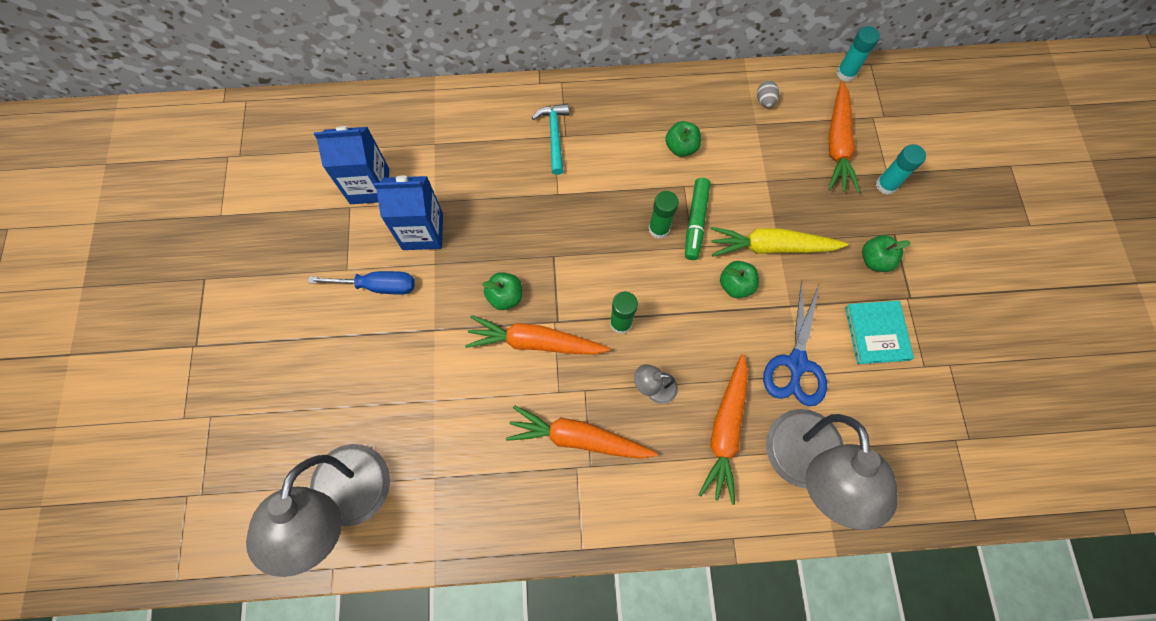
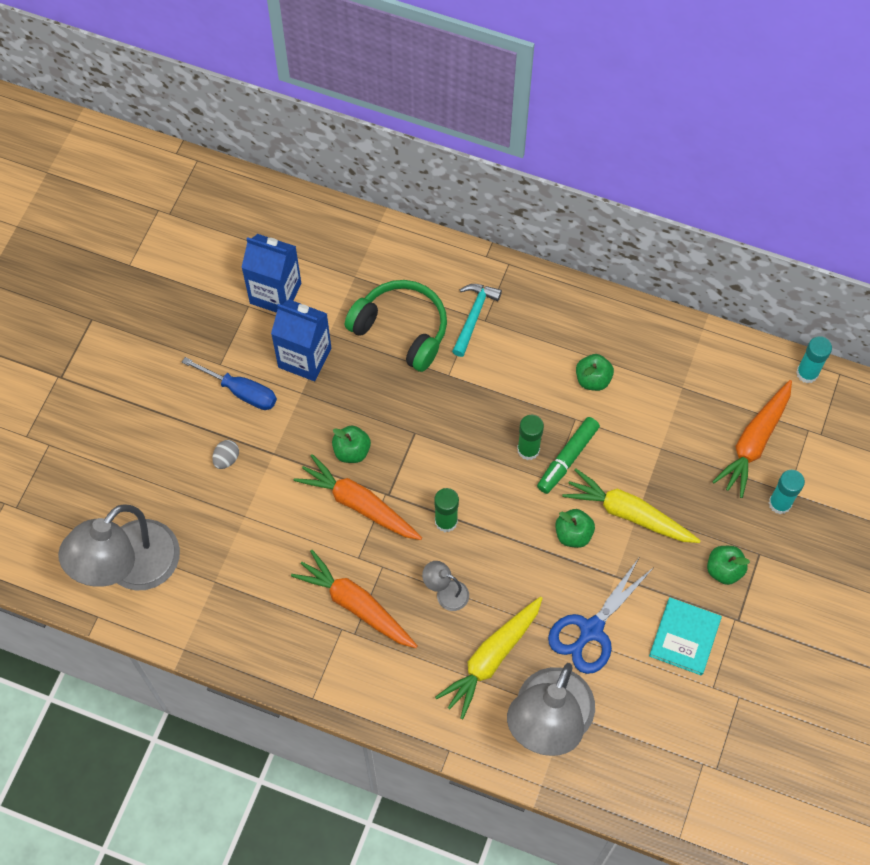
camera: 25 degrees right, 5 degrees down
orange carrot [698,354,748,505] -> yellow carrot [435,597,542,719]
grey egg [757,81,779,108] -> grey egg moved to [212,440,239,469]
none -> green headphones [345,280,447,372]

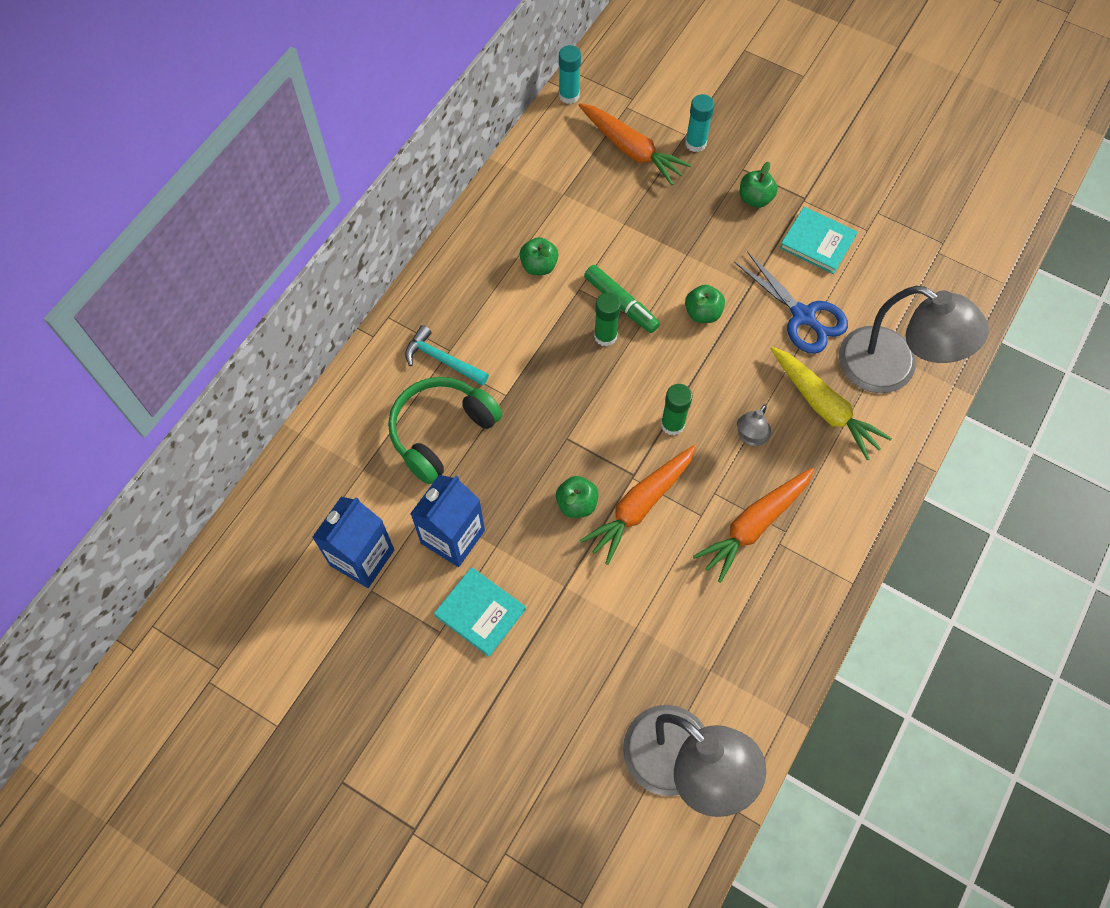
camera: 80 degrees left, 0 degrees up
blue screwdriver [182,357,277,410] -> turquoise book [434,567,526,657]
grey egg [212,440,239,469] -> none
yellow carrot [562,469,701,543] -> none

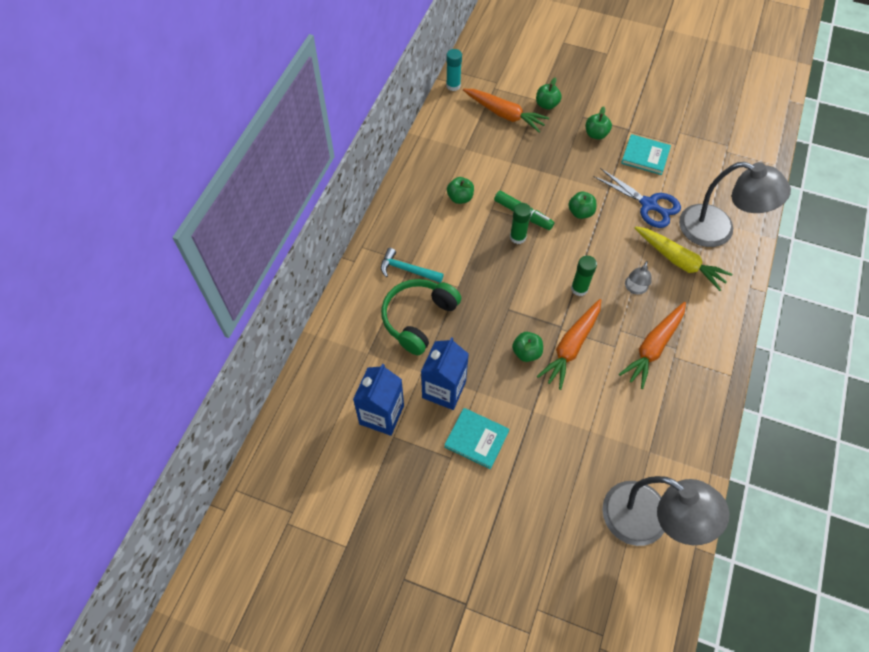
camera: 10 degrees left, 5 degrees down
turquoise glue stick [685,94,714,152] -> green apple [536,77,562,110]

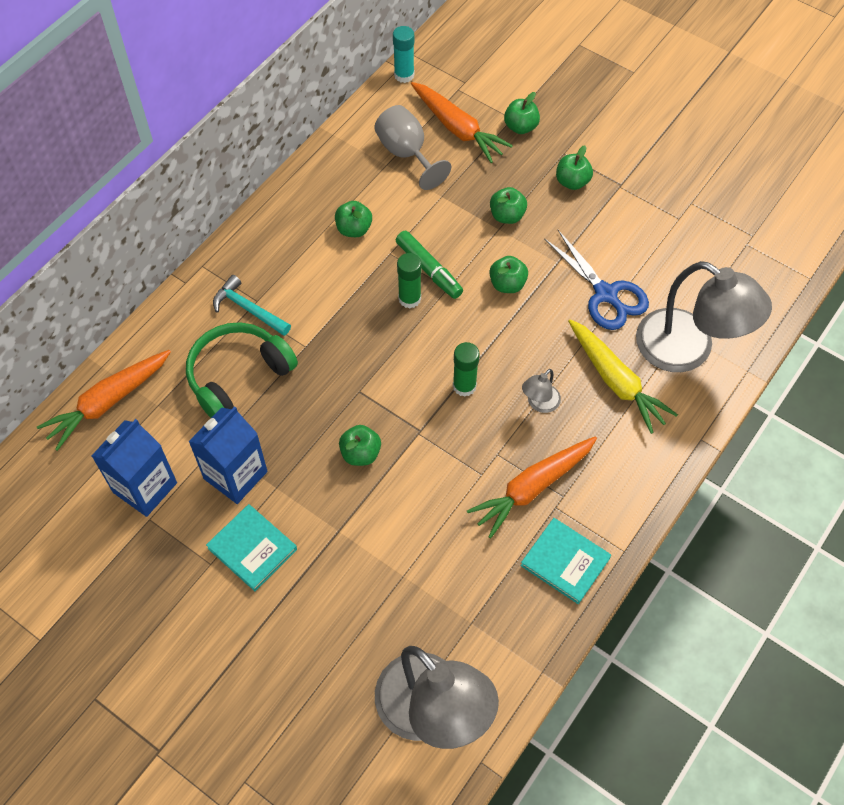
camera: 15 degrees right, 0 degrees up
orange carrot [537,299,601,390] -> orange carrot moved to [37,350,171,451]
turquoise book [621,134,671,175] -> turquoise book moved to [521,518,611,604]
none -> grey goblet [374,105,451,190]
none -> green apple [490,187,527,224]

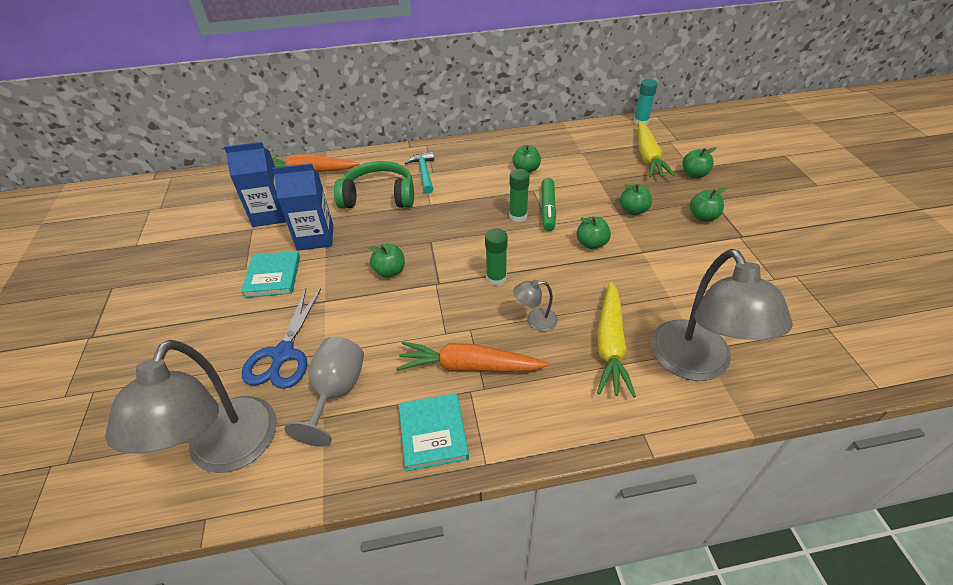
camera: 45 degrees right, 15 degrees down
grey goblet [374,105,451,190] -> grey goblet moved to [284,337,364,447]
orange carrot [411,82,513,163] -> yellow carrot [638,121,675,177]
blue scissors [544,230,649,330] -> blue scissors moved to [242,288,321,389]

